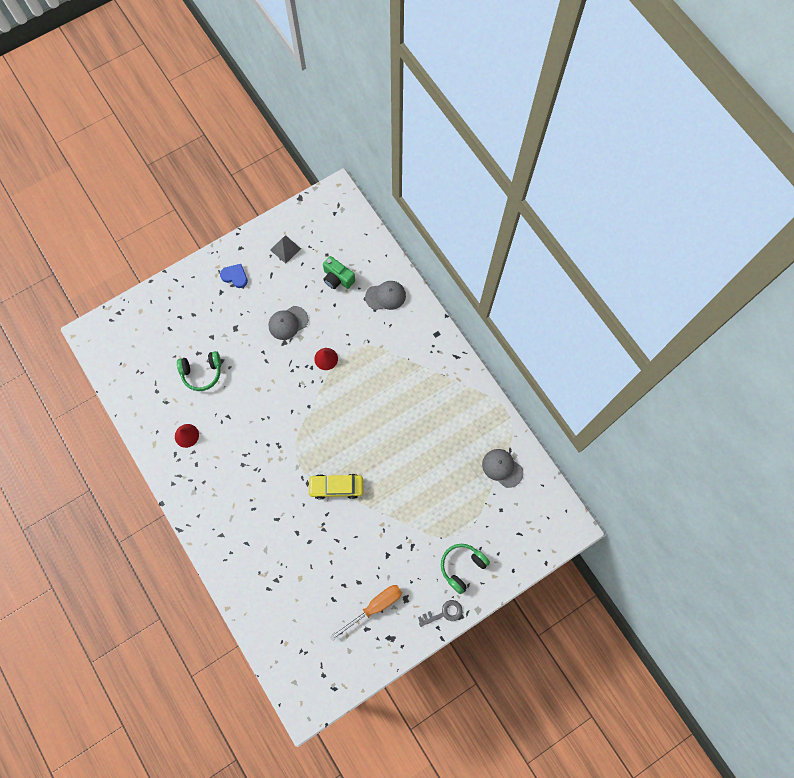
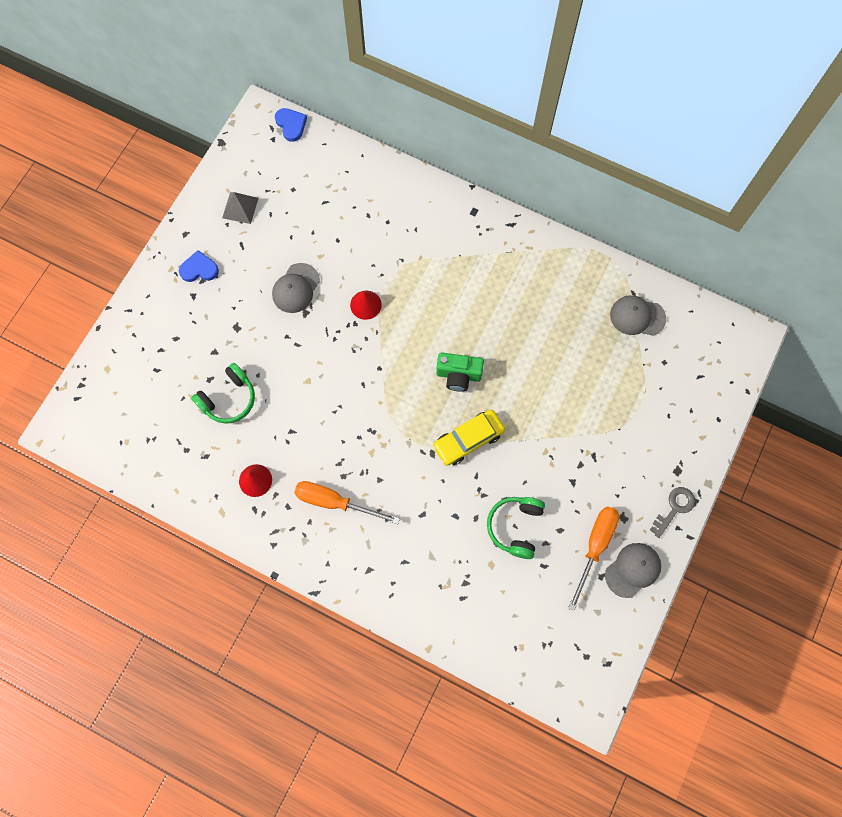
camera: 30 degrees left, 0 degrees up
green camera [323,256,355,289] -> green camera moved to [436,352,484,392]
grey cap [365,281,406,310] -> grey cap moved to [605,543,661,598]
green headphones [441,544,490,594] -> green headphones moved to [487,497,545,559]
none -> blue heart [275,108,307,142]
none -> orange screwdriver [294,481,400,524]

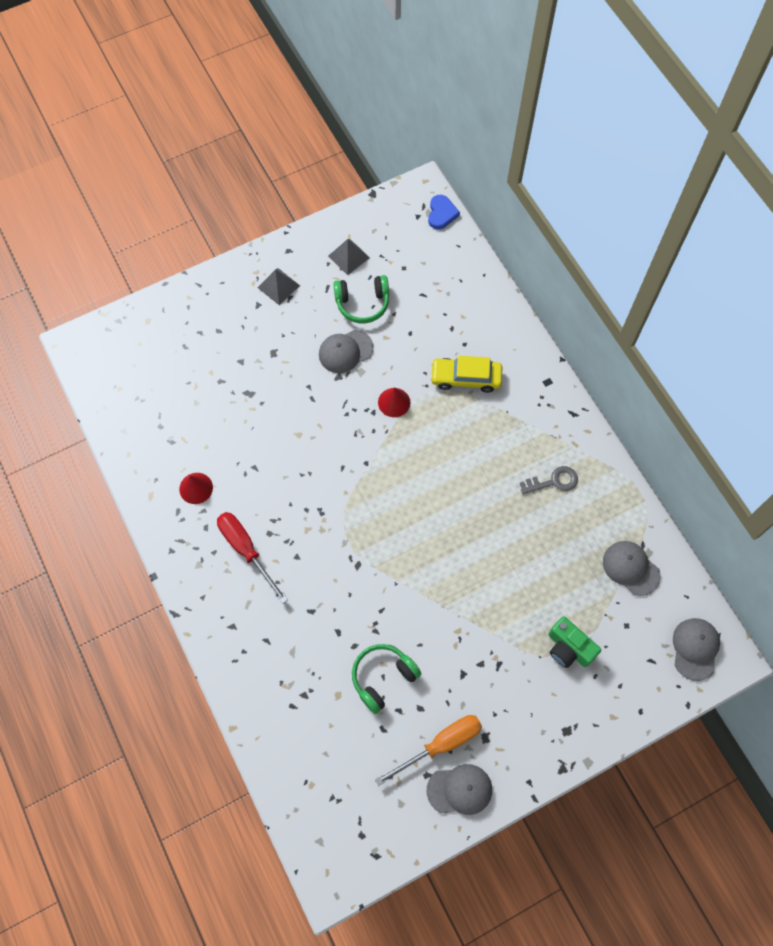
camera: 35 degrees right, 5 degrees down
blue heart [179,250,219,282] -> grey pyramid [257,268,300,305]
green headphones [191,363,255,424] -> green headphones moved to [333,275,389,323]
orange screwdriver [294,481,400,524] -> red screwdriver [217,512,288,604]
yellow car [432,410,505,466] -> yellow car moved to [430,356,502,393]
green camera [436,352,484,392] -> green camera moved to [548,616,601,668]
grey key [650,487,695,538] -> grey key moved to [520,466,578,494]
none -> grey cap [673,618,720,681]

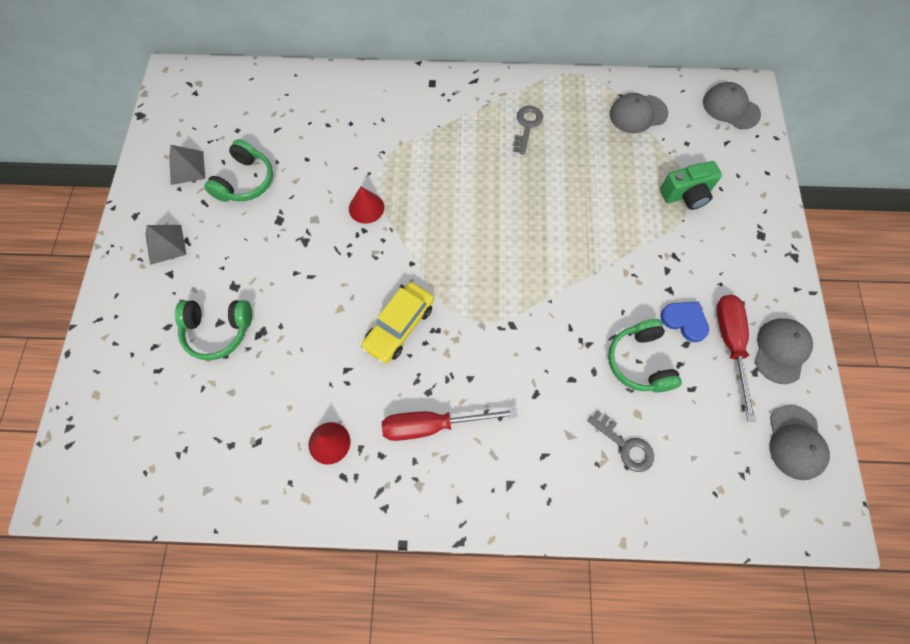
camera: 60 degrees left, 0 degrees up
grey cap [319,330,374,373] -> grey cap moved to [769,405,830,480]
orange screwdriver [375,715,482,786] -> red screwdriver [716,294,756,422]
blue heart [428,195,460,229] -> blue heart moved to [660,302,709,342]
yellow car [430,356,502,393] -> yellow car moved to [361,282,434,363]
none -> green headphones [175,300,252,360]
none -> grey key [588,410,654,472]

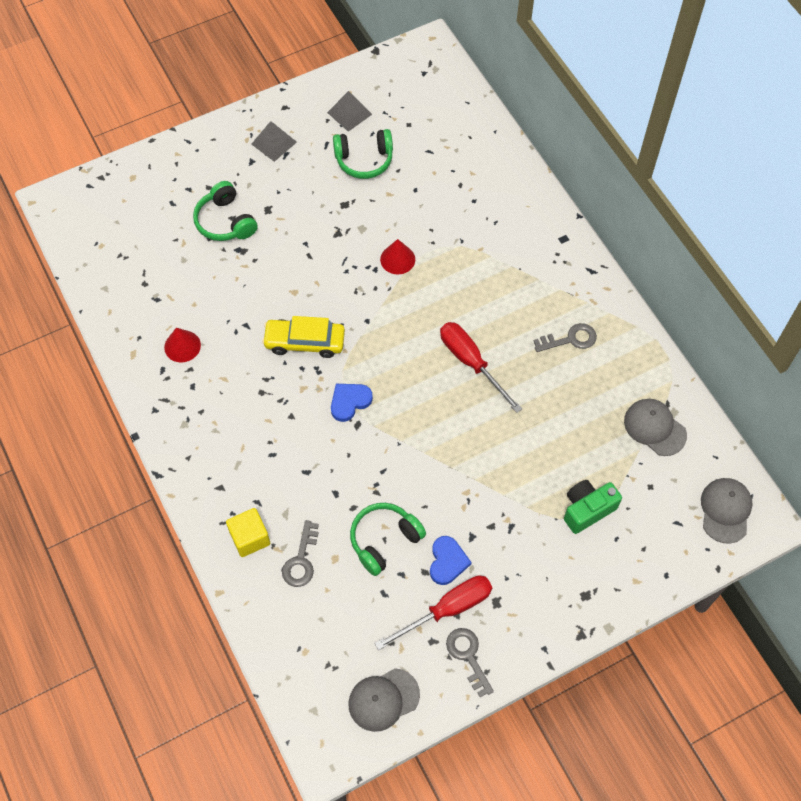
camera: 60 degrees right, 5 degrees down
red screwdriver [382,408,518,441] -> red screwdriver moved to [440,322,522,413]
green camera [660,161,722,210] -> green camera turned 105 degrees clockwise [564,480,622,534]
grey cap [755,318,813,384] -> grey key [446,628,494,697]
none -> yellow cube [226,508,270,557]
none -> blue heart [331,384,373,422]

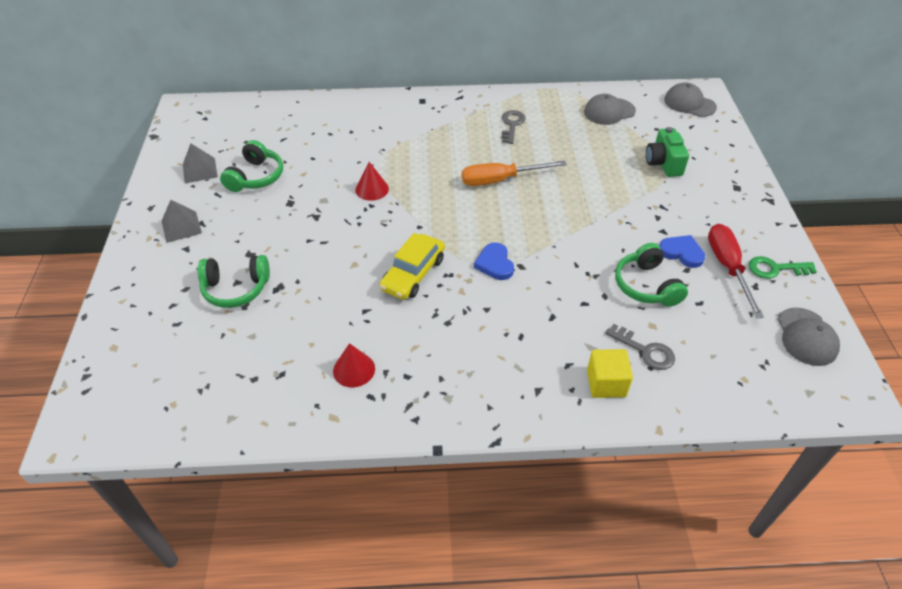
camera: 65 degrees left, 15 degrees down
red screwdriver [440,322,522,413] -> orange screwdriver [462,161,567,186]
grey key [446,628,494,697] -> green key [748,256,817,279]

